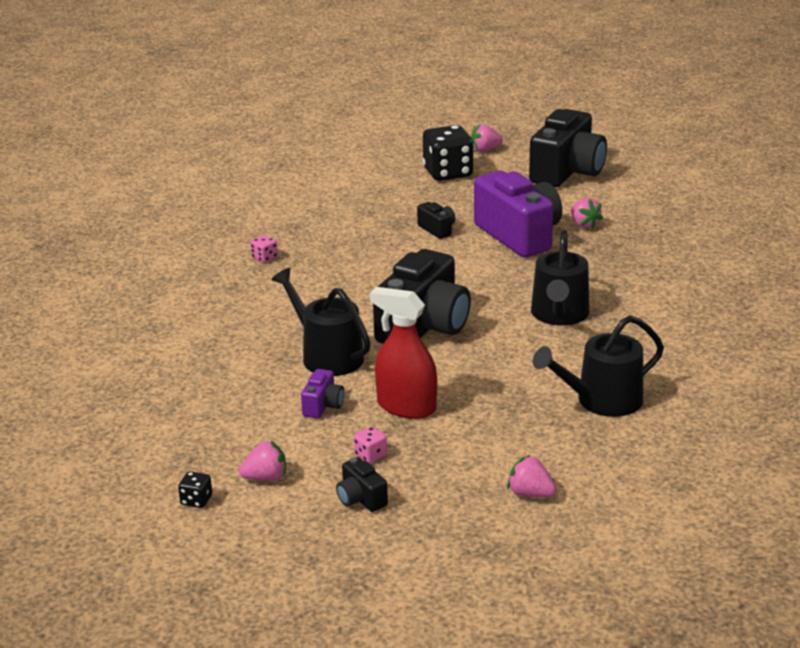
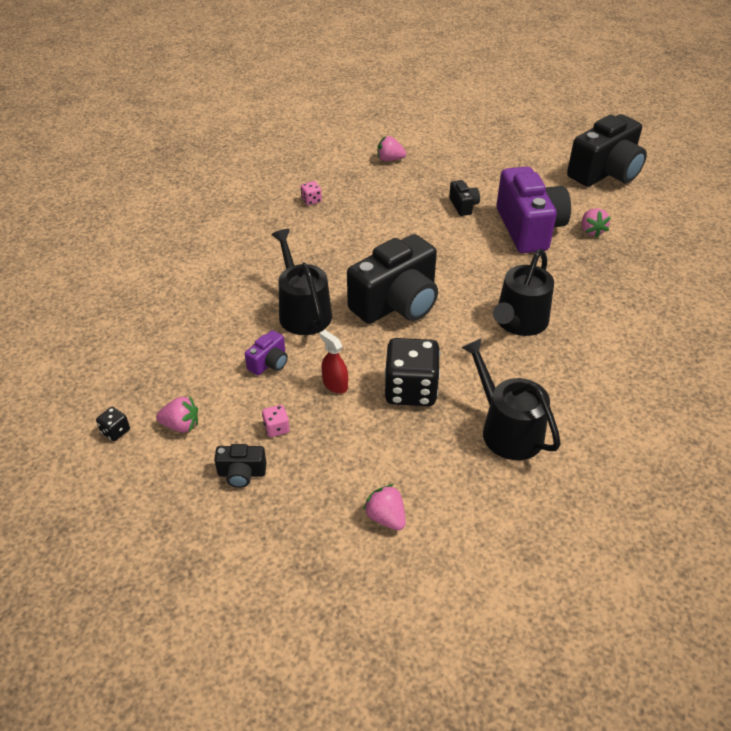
camera: 20 degrees right, 15 degrees up
black camera [336,457,388,512] -> black camera turned 75 degrees counterclockwise [214,444,266,488]
red spray bottle [370,287,437,419] -> red spray bottle [320,330,348,394], size x0.55
black dice [423,125,473,181] -> black dice moved to [385,338,440,406]
pink strawberry [471,124,503,152] -> pink strawberry moved to [377,136,406,161]
black watering can [533,315,664,417] -> black watering can turned 60 degrees clockwise [462,338,561,460]

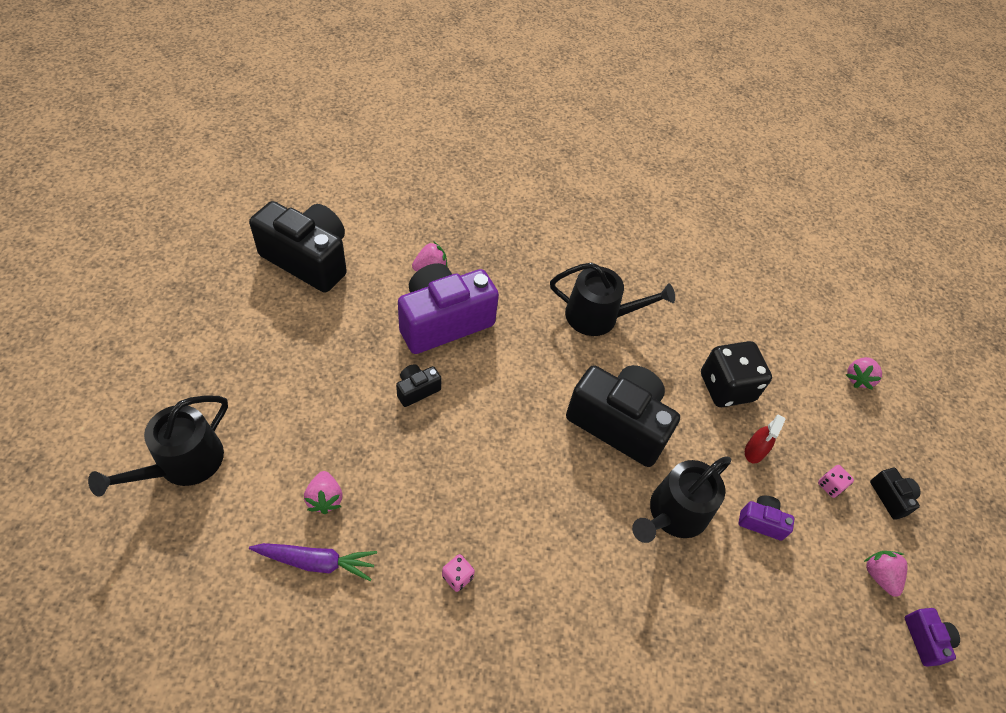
camera: 115 degrees left, 10 degrees up
black dice [96,407,130,441] -> purple camera [905,608,960,667]
black watering can [462,338,561,460] -> black watering can moved to [88,396,228,497]
none -> purple carrot [249,543,377,581]

